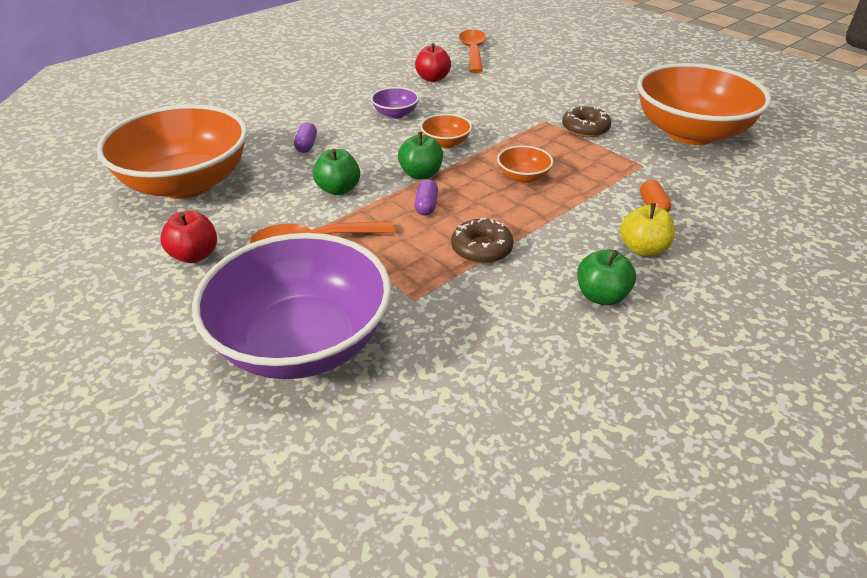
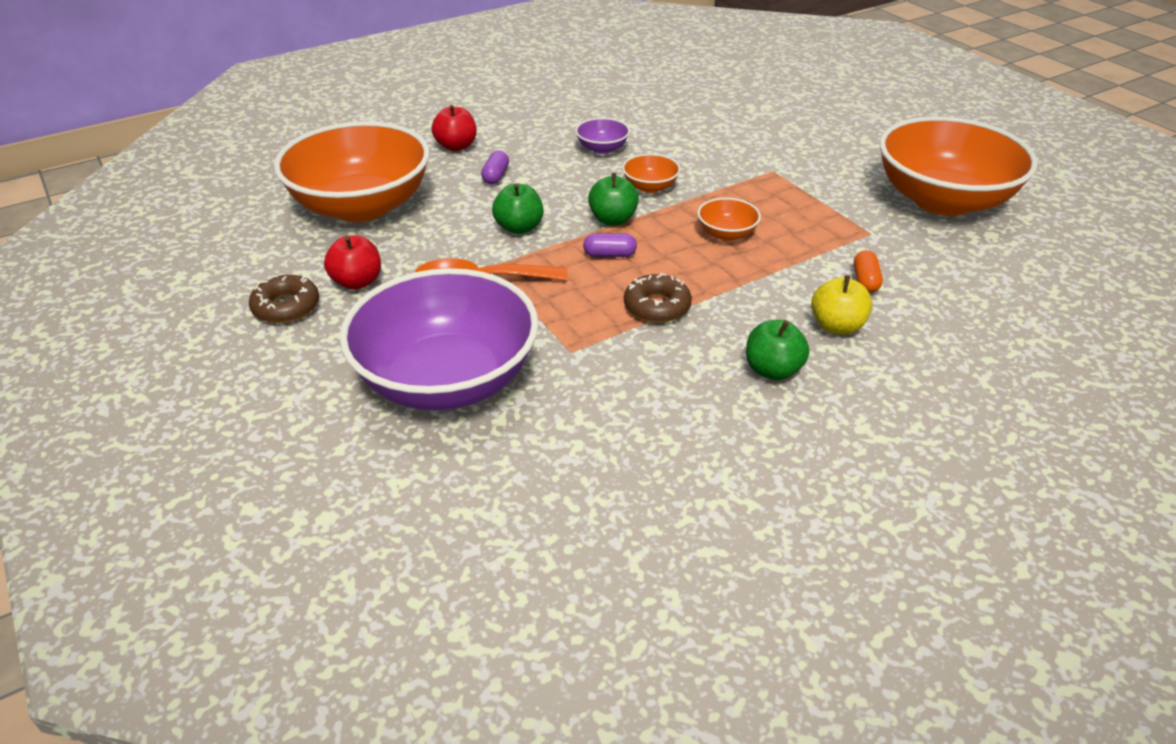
camera: 10 degrees right, 0 degrees up
purple capsule [414,179,438,216] -> purple capsule turned 75 degrees clockwise [583,234,637,257]
red apple [415,43,451,82] -> red apple moved to [432,105,477,151]
orange spoon [459,30,487,73] -> none
brown donut [562,106,611,137] -> brown donut moved to [249,275,319,323]

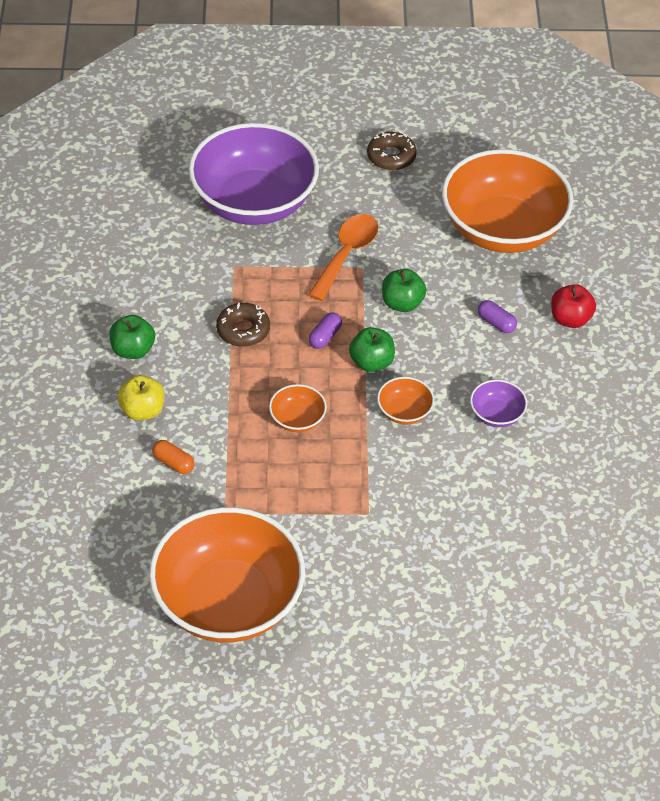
camera: 120 degrees right, 10 degrees up
red apple [324,235,381,290] -> none

